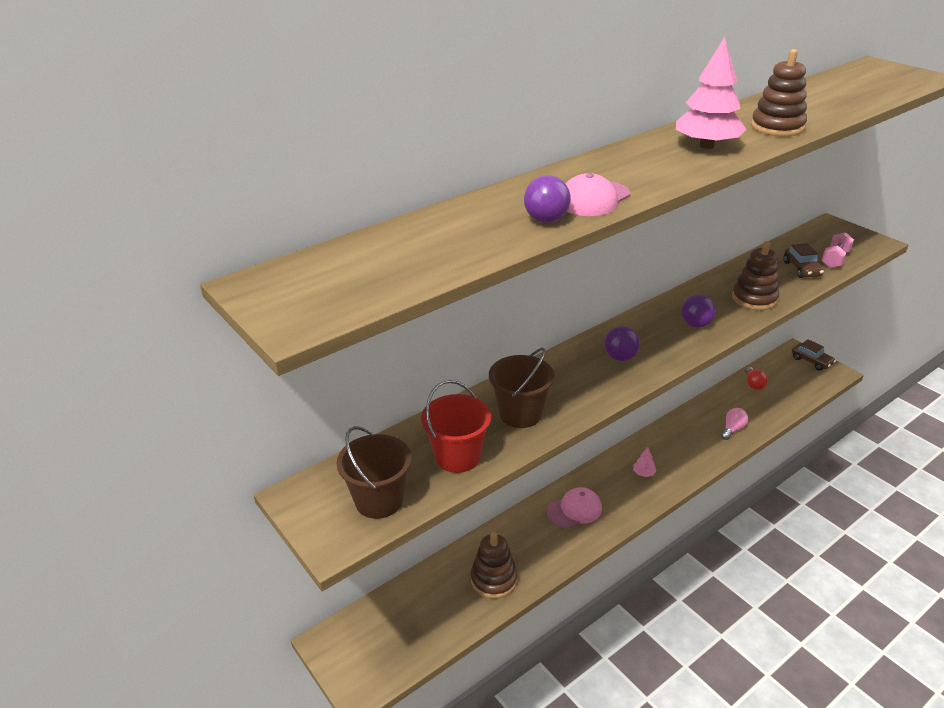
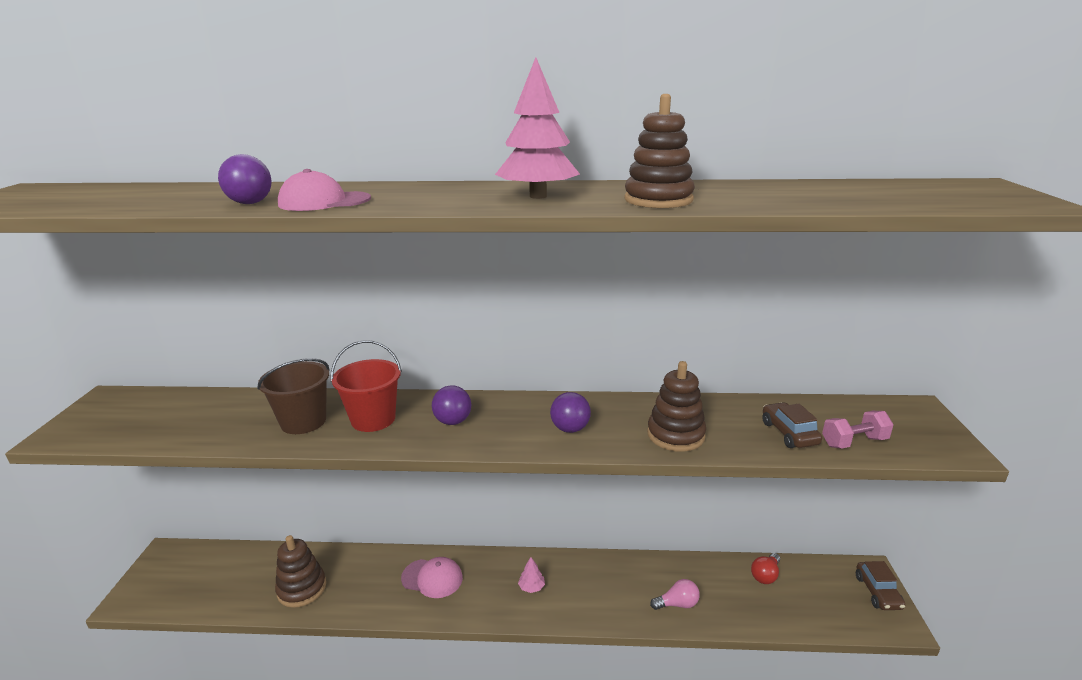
camera: 40 degrees right, 10 degrees down
brown bucket [337,426,412,519] -> none
red bucket [421,380,491,473] -> red bucket moved to [330,340,402,432]
brown car [783,243,824,278] -> brown car turned 135 degrees clockwise [762,402,822,448]

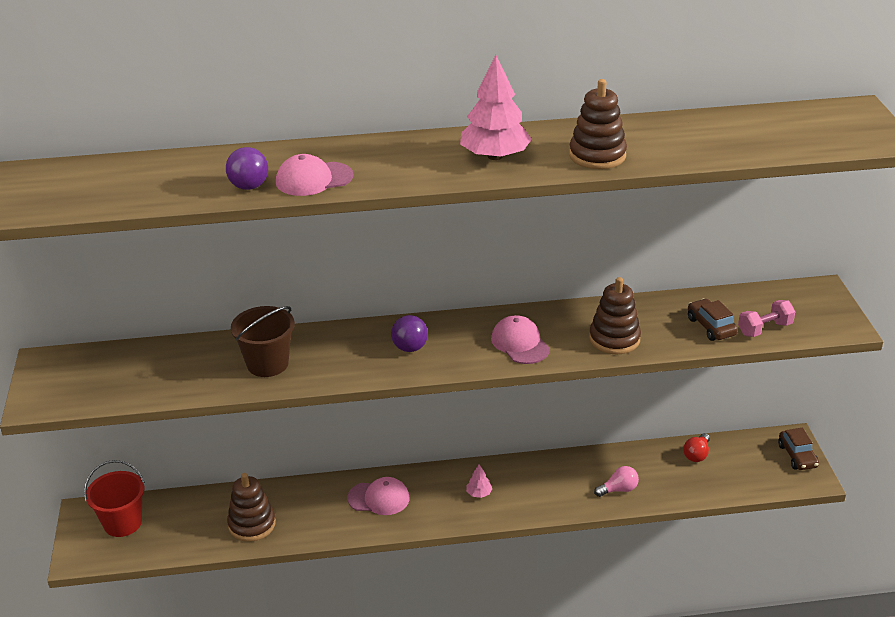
camera: 10 degrees left, 10 degrees up
red bucket [330,340,402,432] -> red bucket moved to [84,460,145,537]
purple ball [550,392,591,433] -> pink cap [491,315,550,364]

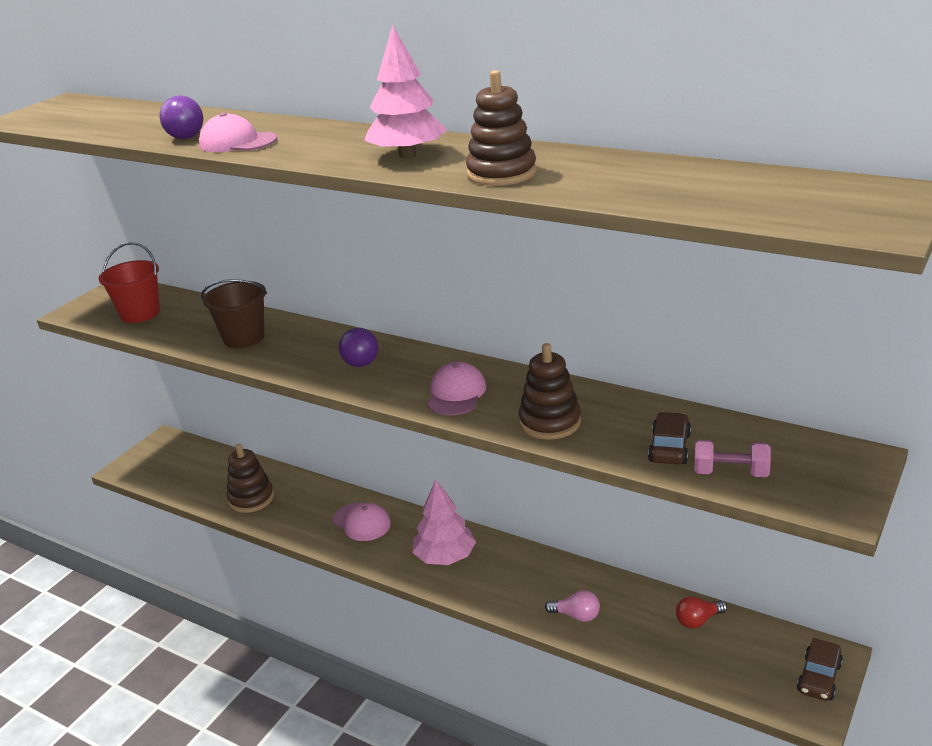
camera: 40 degrees right, 5 degrees down
red bucket [84,460,145,537] -> red bucket moved to [99,242,160,323]
pink tree [466,465,493,498] -> pink tree [412,480,476,565], size x2.21

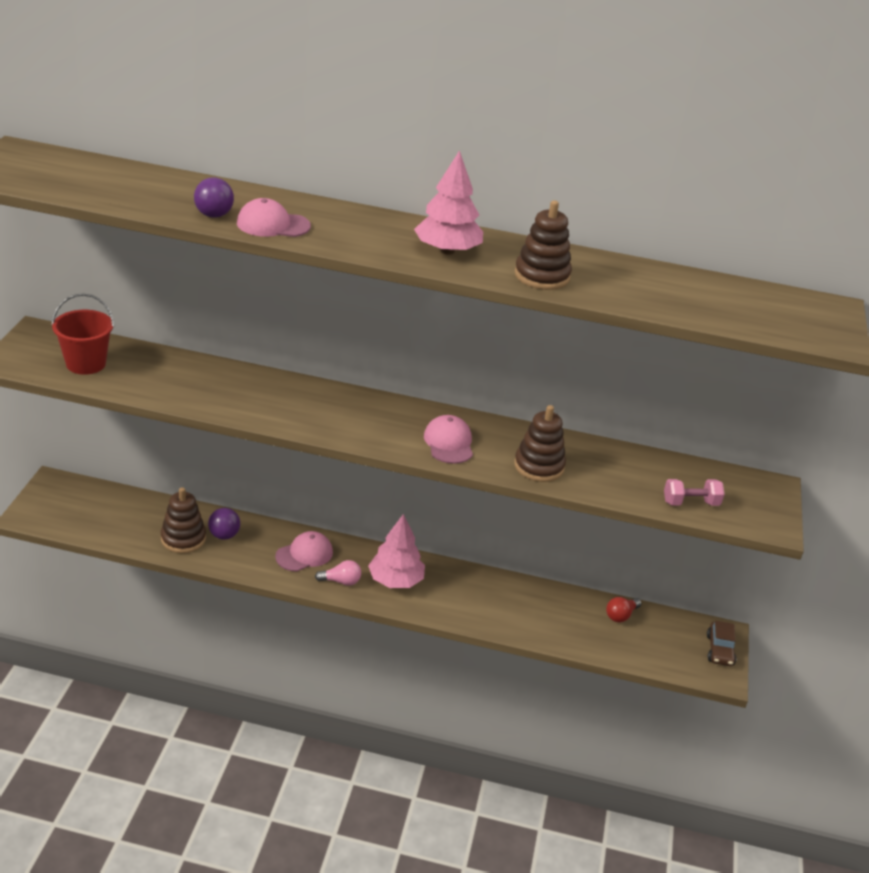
camera: 25 degrees left, 5 degrees up
brown bucket [201,279,267,348] -> none
pink cap [333,503,391,541] -> pink cap turned 60 degrees counterclockwise [275,531,333,571]
purple ball [339,328,378,367] -> purple ball moved to [208,508,240,540]
pink light bulb [545,590,600,622] -> pink light bulb moved to [315,560,361,586]
brown car [648,412,691,464] -> none

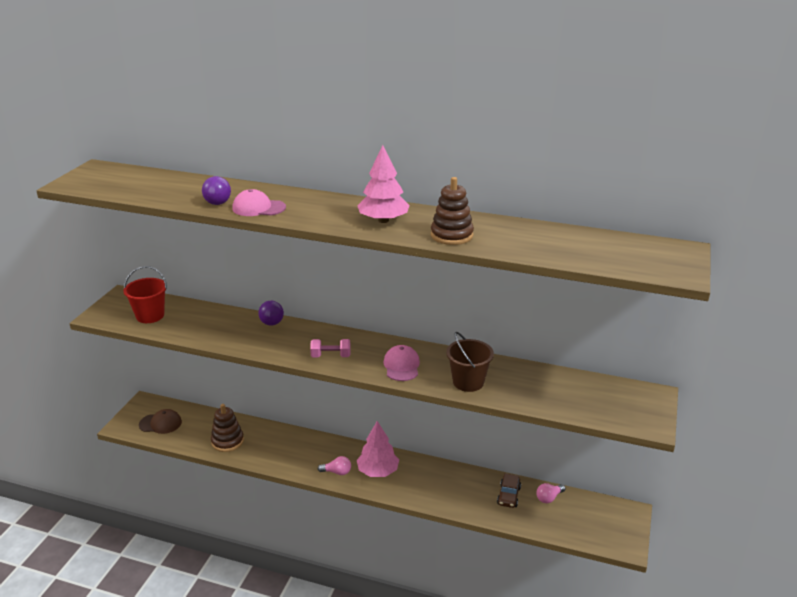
camera: 10 degrees right, 5 degrees down
purple ball [208,508,240,540] -> purple ball moved to [258,301,284,326]
pink cap [275,531,333,571] -> none
brown stacking toy [514,405,566,482] -> brown bucket [446,332,494,392]
red light bulb [606,597,641,622] -> pink light bulb [536,483,565,503]
pink dumbbell [664,479,725,506] -> pink dumbbell moved to [310,339,351,357]
brown car [707,621,736,666] -> brown car moved to [497,473,521,508]
none -> brown cap [139,409,182,434]

